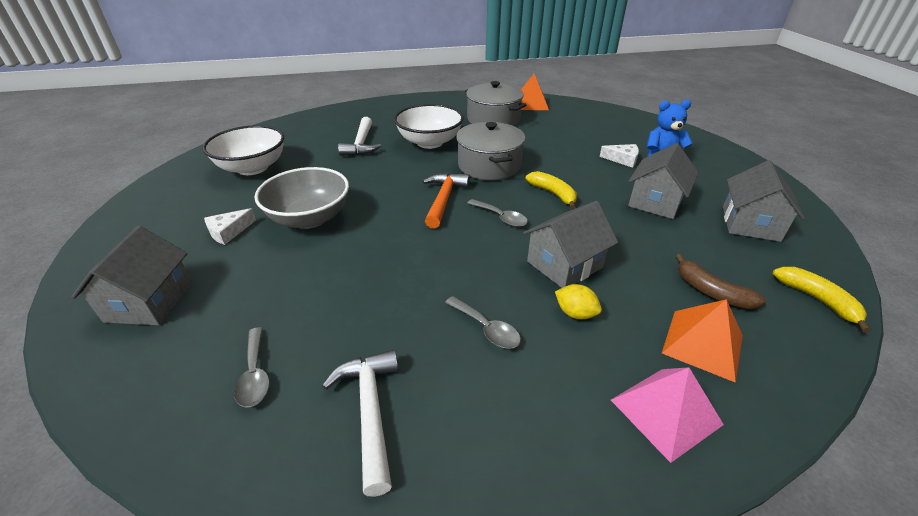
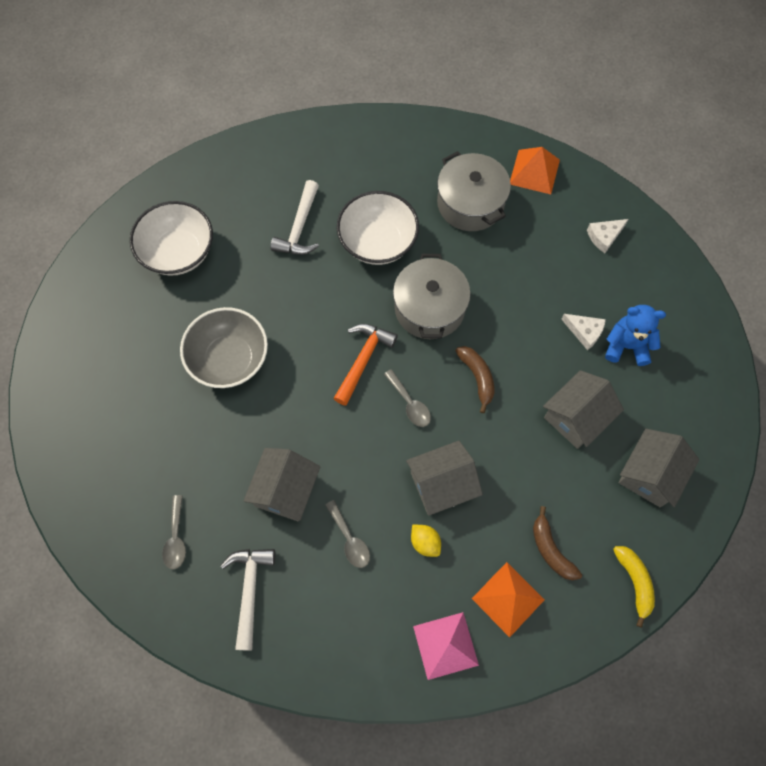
camera: 15 degrees right, 30 degrees up
grey house [72,226,192,325] -> grey house moved to [243,448,321,521]
white cheese [204,208,256,245] -> white cheese moved to [587,219,628,253]
yellow banana [525,171,577,209] -> brown banana [455,346,495,413]

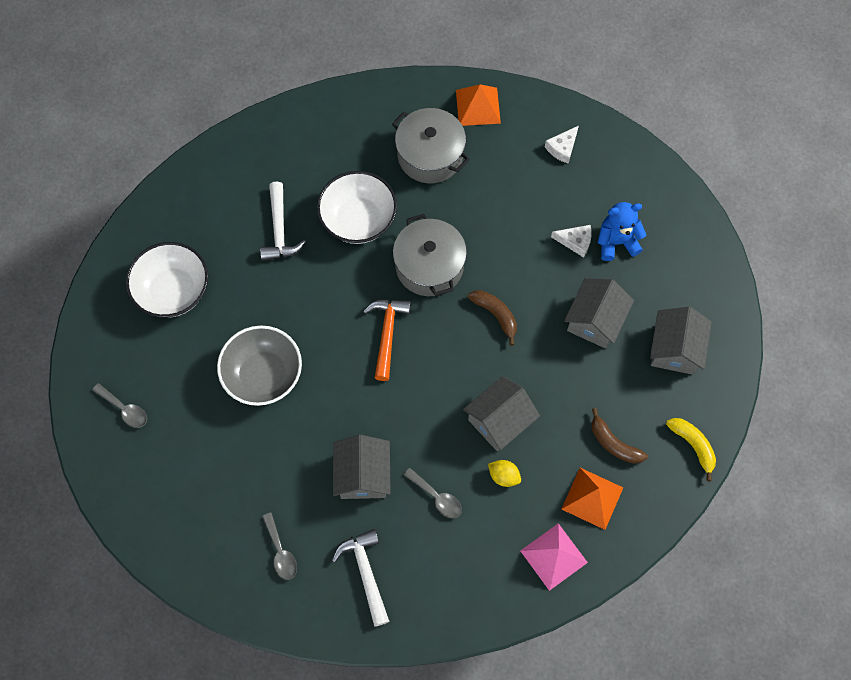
camera: 20 degrees left, 0 degrees up
grey spoon [384,369,431,427] -> grey spoon moved to [92,383,147,428]

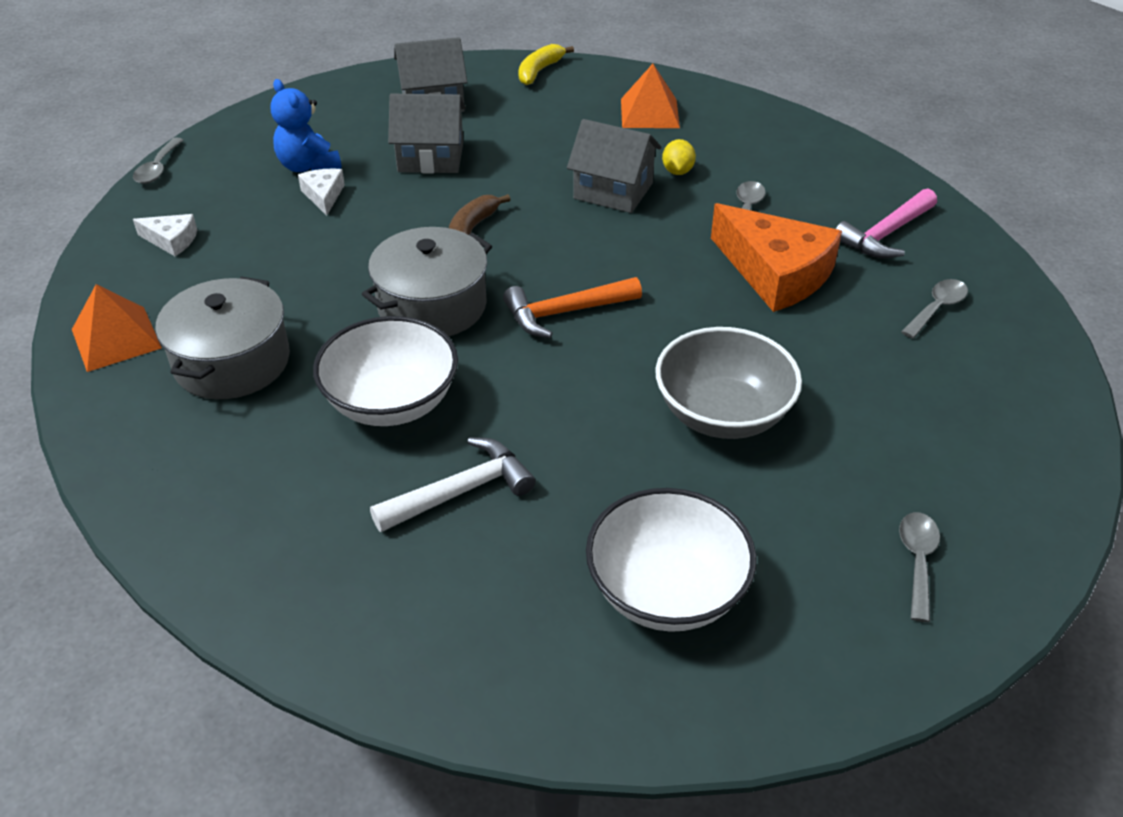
camera: 115 degrees left, 25 degrees down
white hammer [332,529,390,627] -> pink hammer [836,189,937,258]
grey house [333,435,391,499] -> orange cheese [711,203,842,312]
pink pyramid [520,523,588,591] -> none
brown banana [592,408,648,464] -> none
none -> grey spoon [133,138,183,184]

